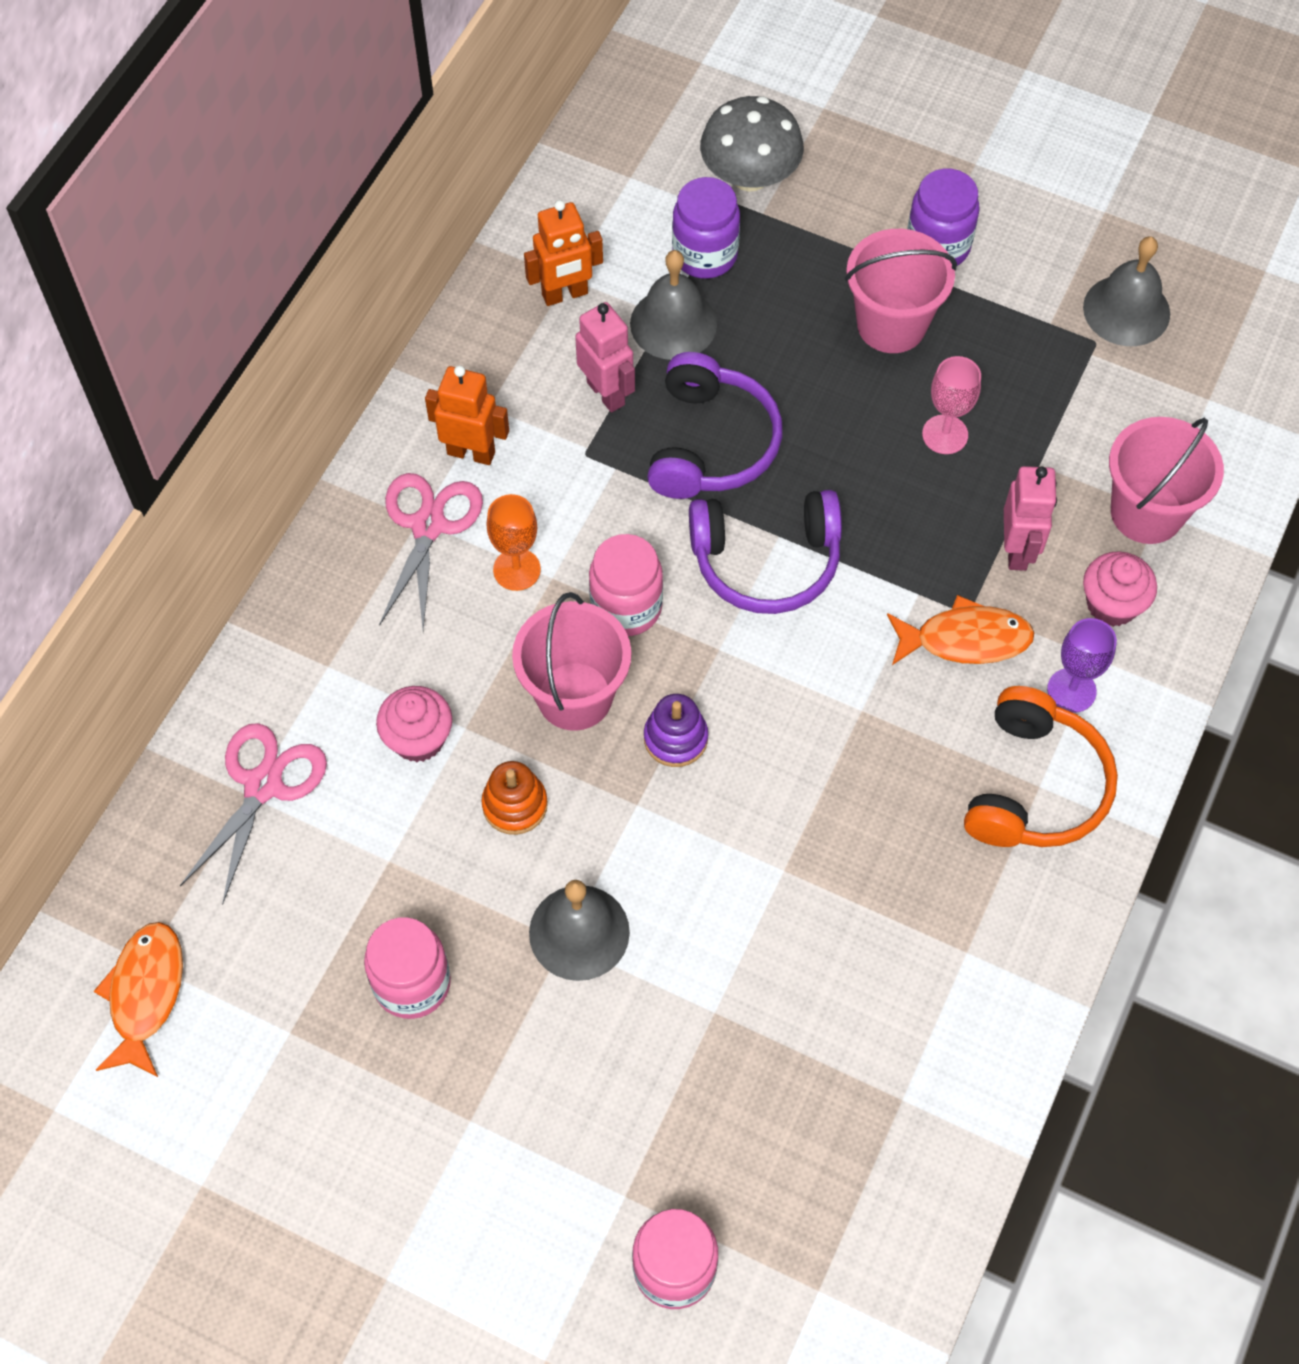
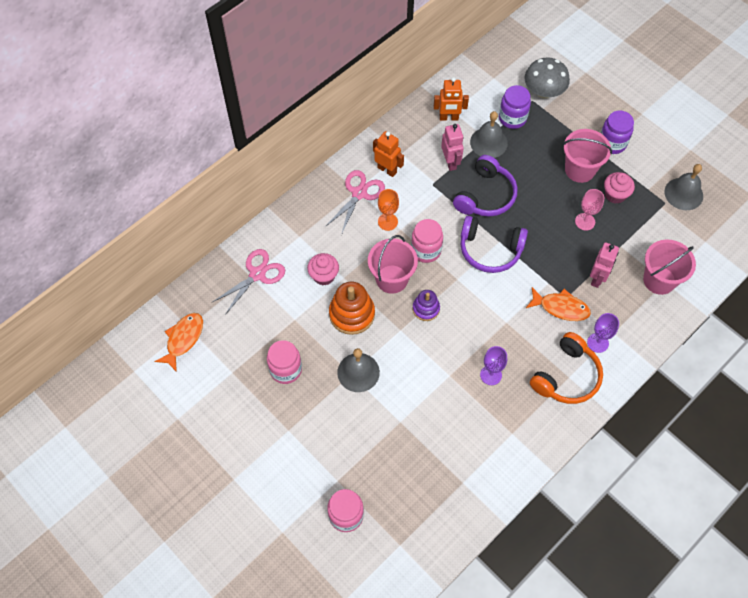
camera: 20 degrees right, 0 degrees up
orange stacking toy [481,761,548,835] -> orange stacking toy [329,282,375,335], size x1.67
pink cupcake [1083,551,1157,627] -> pink cupcake moved to [604,172,635,204]
none -> purple goblet [480,346,507,385]

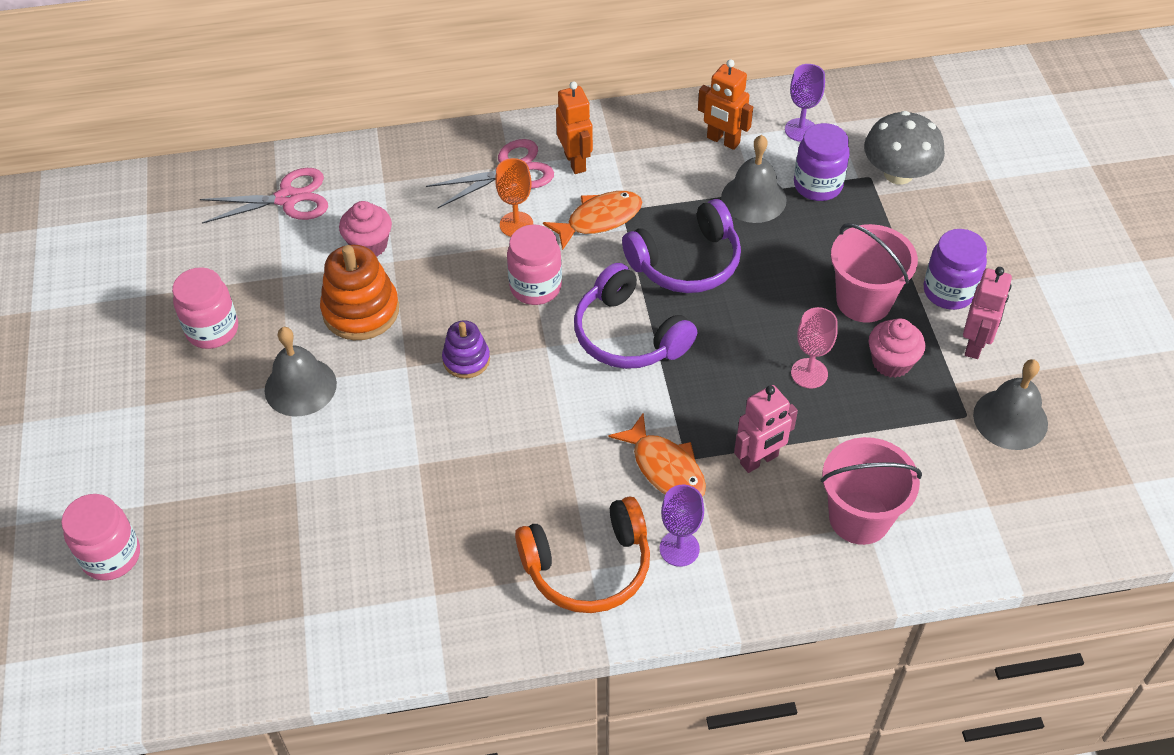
camera: 35 degrees right, 10 degrees down
orange fish [154,313,203,372] -> orange fish moved to [543,191,642,250]
pink bucket [368,235,418,294] -> none
pink robot [441,124,464,171] -> pink robot moved to [963,267,1012,359]
purple goblet [480,346,507,385] -> purple goblet moved to [785,64,825,142]

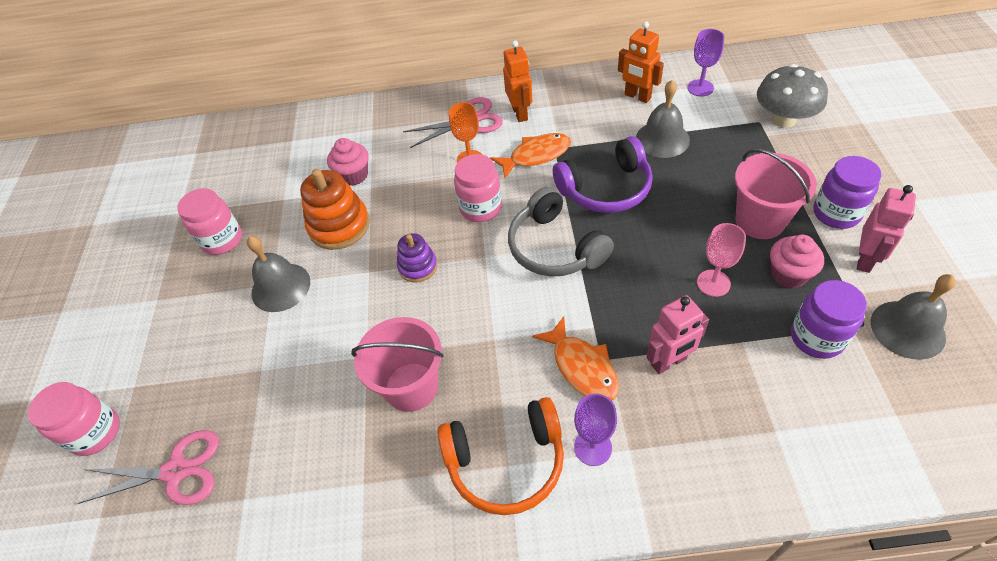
camera: 10 degrees right, 0 degrees up
pink scissors [200,168,328,224] -> pink scissors moved to [77,430,219,505]
purple headphones [574,263,697,369] -> grey headphones [508,187,614,276]
purple jar [794,123,850,201] -> purple jar moved to [791,280,867,359]
pink bucket [821,437,922,545] -> pink bucket moved to [351,317,444,412]

